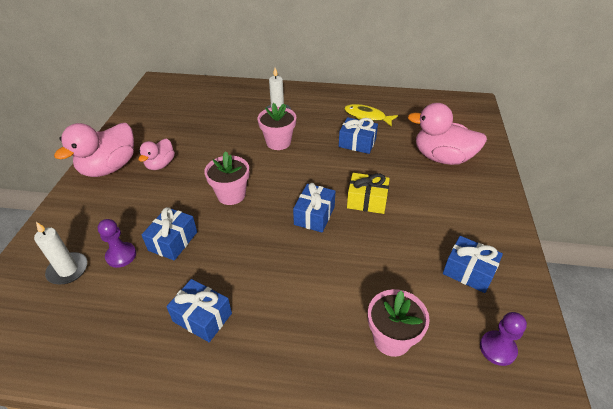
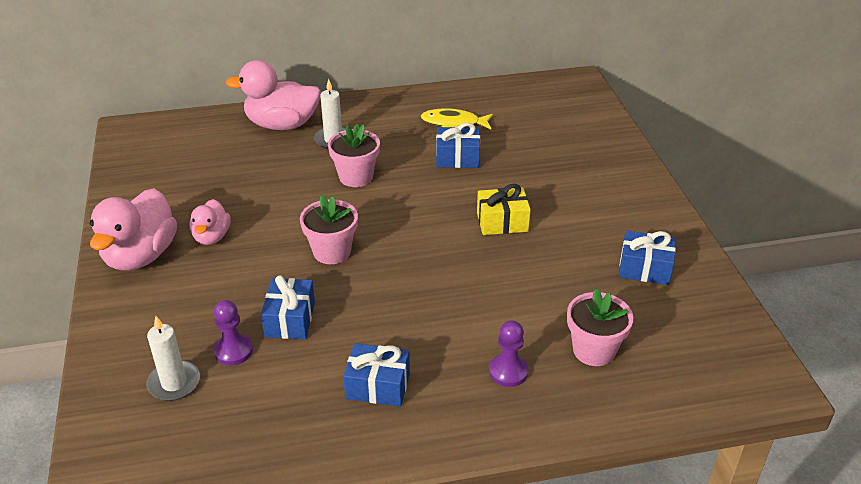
camera: 20 degrees left, 5 degrees down
blue gift [293,183,335,233] -> none
pink duck [408,103,487,165] -> pink duck moved to [225,60,321,130]
purple pawn [480,312,527,366] -> purple pawn moved to [489,320,528,387]

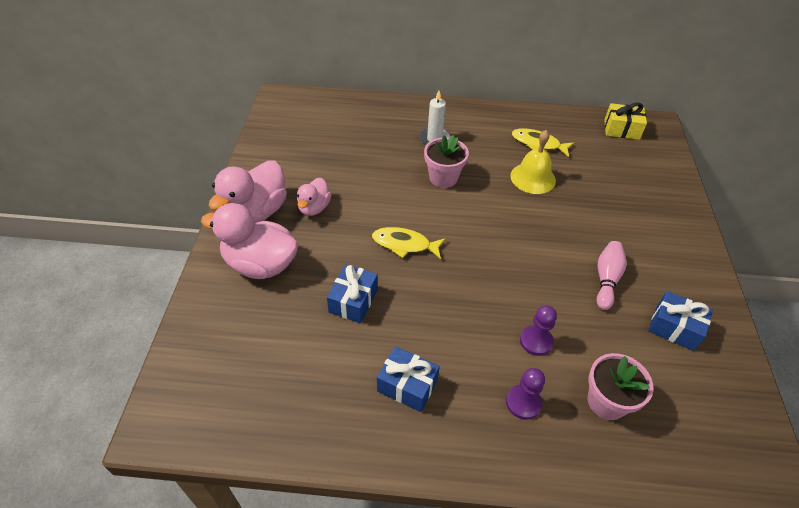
camera: 15 degrees right, 10 degrees up
white candle [146,316,200,401] -> none
purple pawn [214,300,253,366] -> purple pawn moved to [520,305,557,356]
pink duck [225,60,321,130] -> pink duck moved to [201,203,299,279]
pink flower pot [300,194,358,264] -> yellow fish [372,227,446,259]
blue gift [436,123,480,168] -> yellow bell [510,130,556,194]
yellow gift [477,184,531,235] -> yellow gift moved to [604,102,647,140]
none -> pink bowling pin [596,241,627,310]

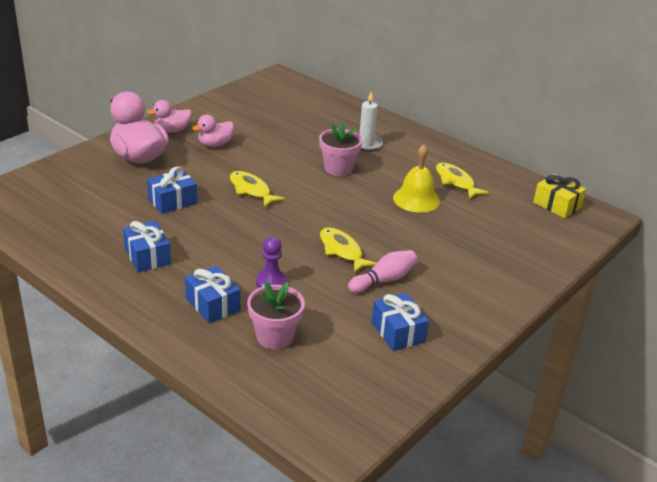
camera: 35 degrees right, 15 degrees down
pink duck [209,160,287,223] -> pink duck [147,100,192,133], size x0.57
purple pawn [506,368,545,420] -> blue gift [185,266,240,323]
none -> yellow fish [320,227,376,273]

